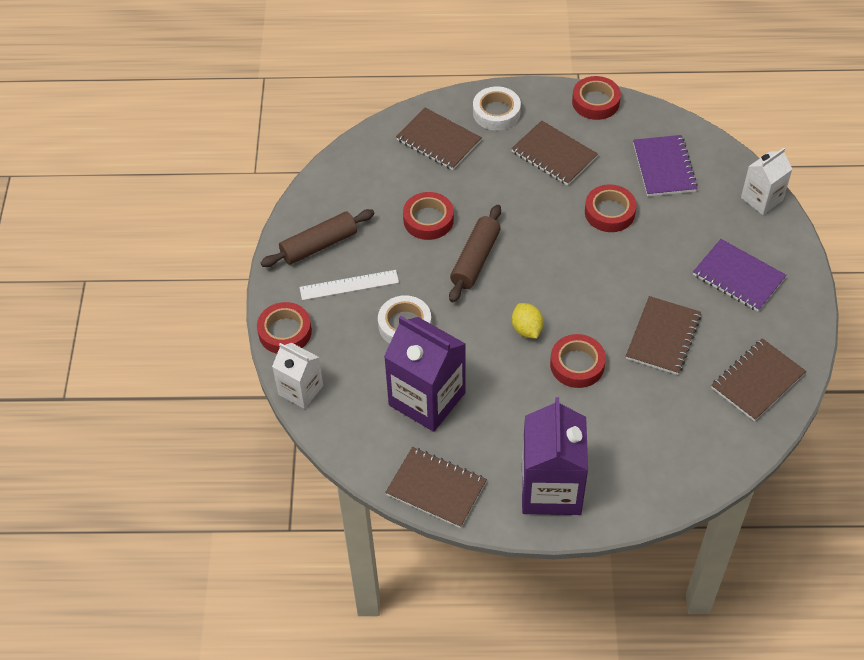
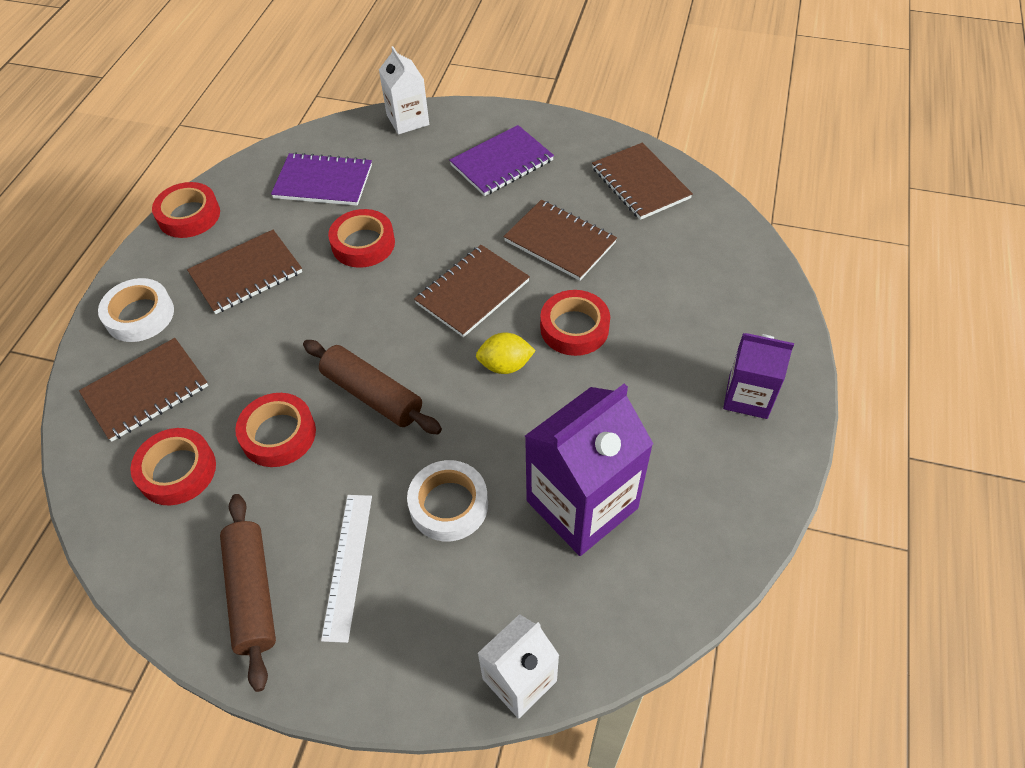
camera: 75 degrees left, 0 degrees up
red tape [257,302,312,354] -> red tape moved to [130,428,216,505]
brown notebook [385,447,487,528] -> brown notebook moved to [414,245,530,337]
purple carton [522,397,588,515] -> purple carton [723,333,794,419], size x0.59

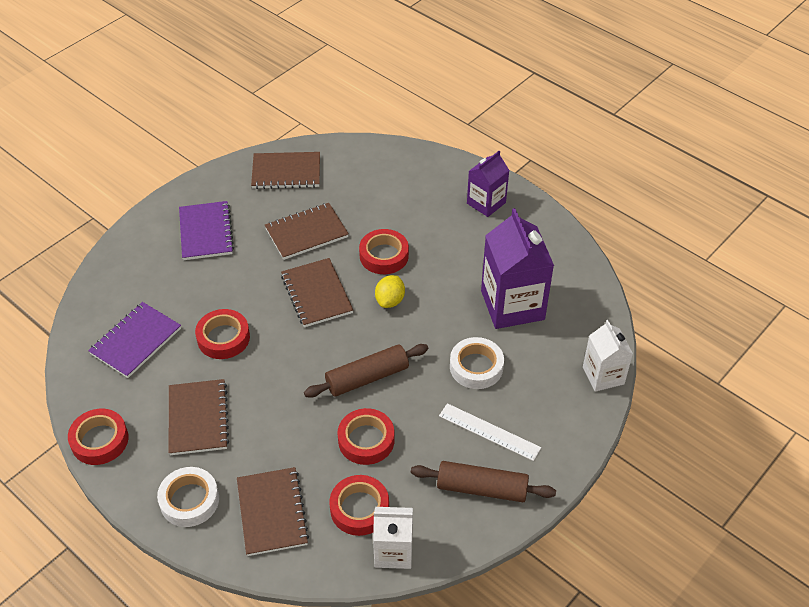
camera: 65 degrees left, 5 degrees down
white carton [379,46,429,134] -> white carton moved to [373,507,413,569]

